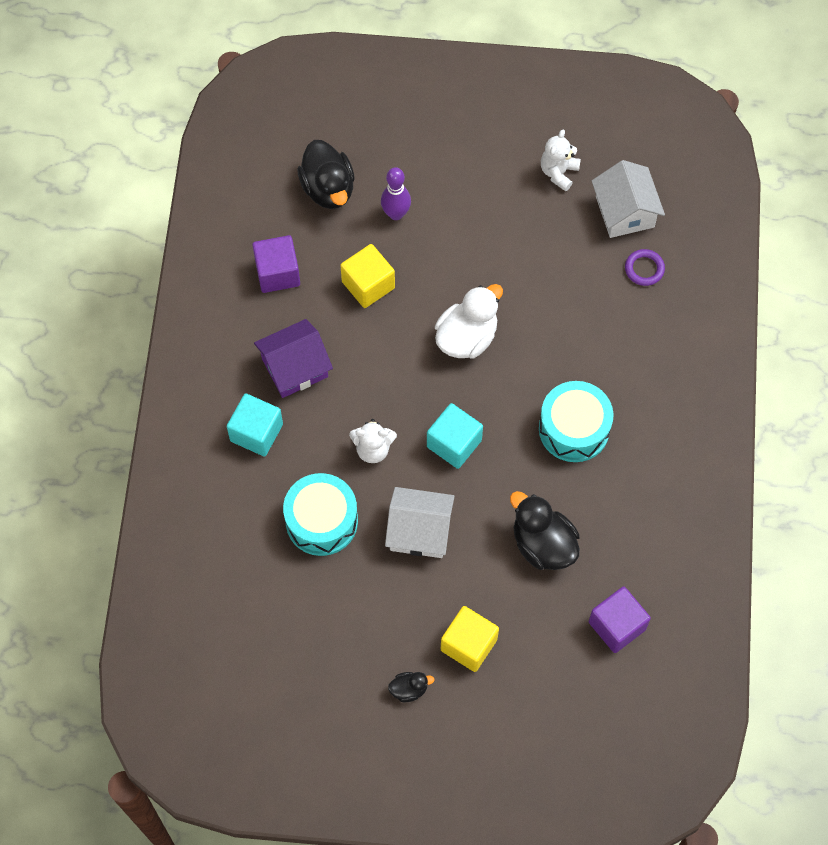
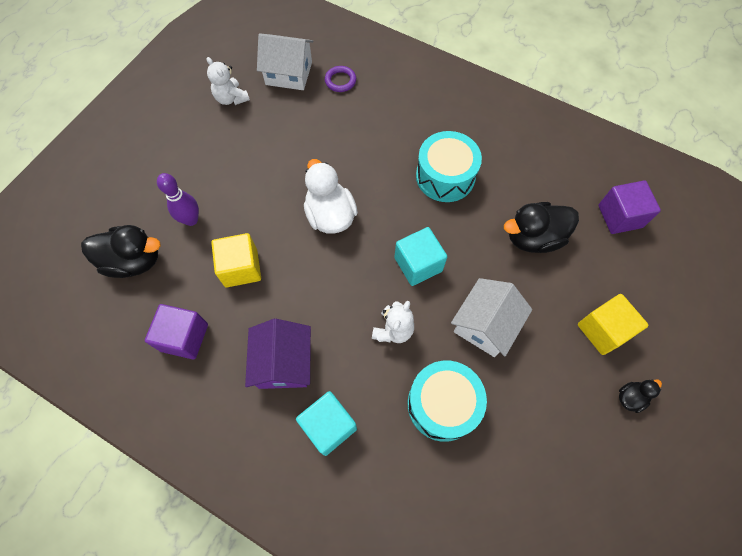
camera: 65 degrees left, 0 degrees up
black duck [388,672,434,702] -> black duck turned 45 degrees clockwise [619,379,662,413]

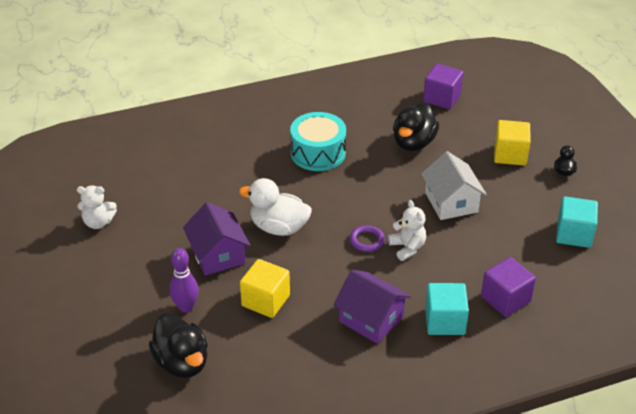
camera: 50 degrees left, 25 degrees down
black duck [81,225,161,278] -> black duck turned 105 degrees clockwise [149,313,208,378]
purple cube [145,304,208,359] -> purple cube moved to [481,257,536,317]
white house [257,34,313,90] -> none
purple ring [325,66,356,92] -> purple ring moved to [350,225,385,252]
turquoise cube [395,227,447,286] -> turquoise cube moved to [556,196,598,248]
turquoise drum [408,361,487,442] -> none
none -> purple house [183,202,251,276]

